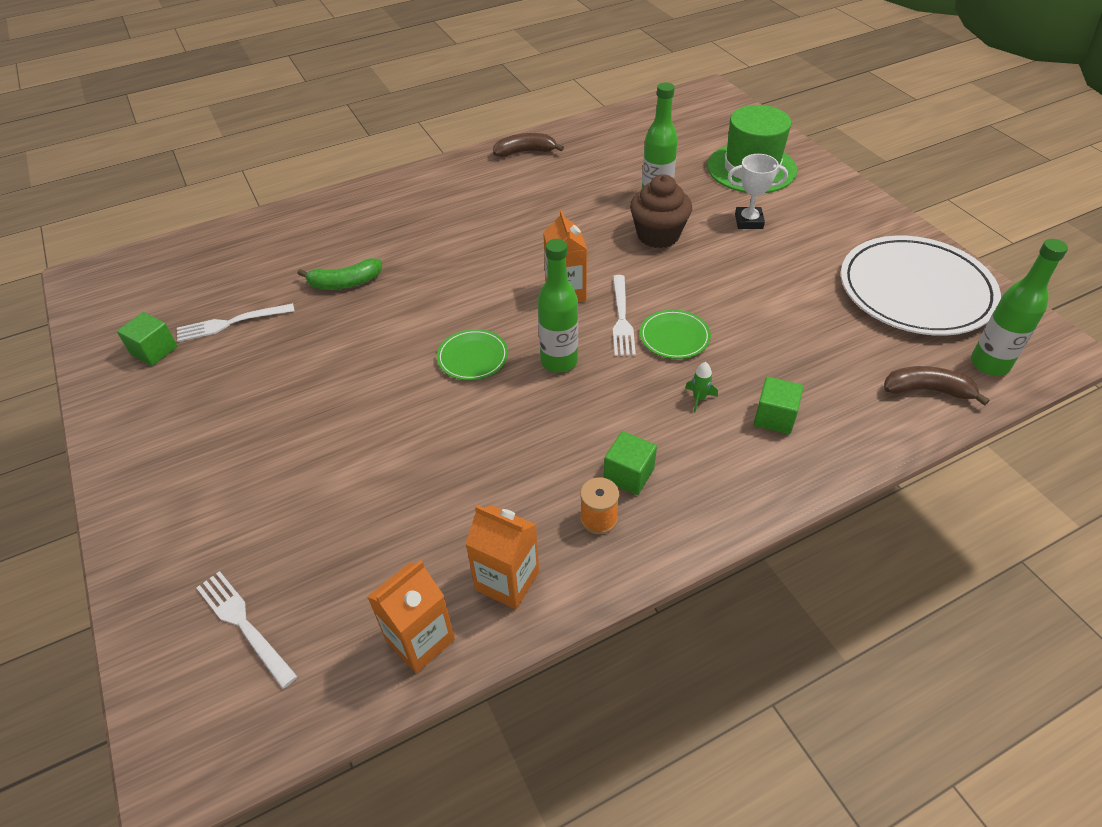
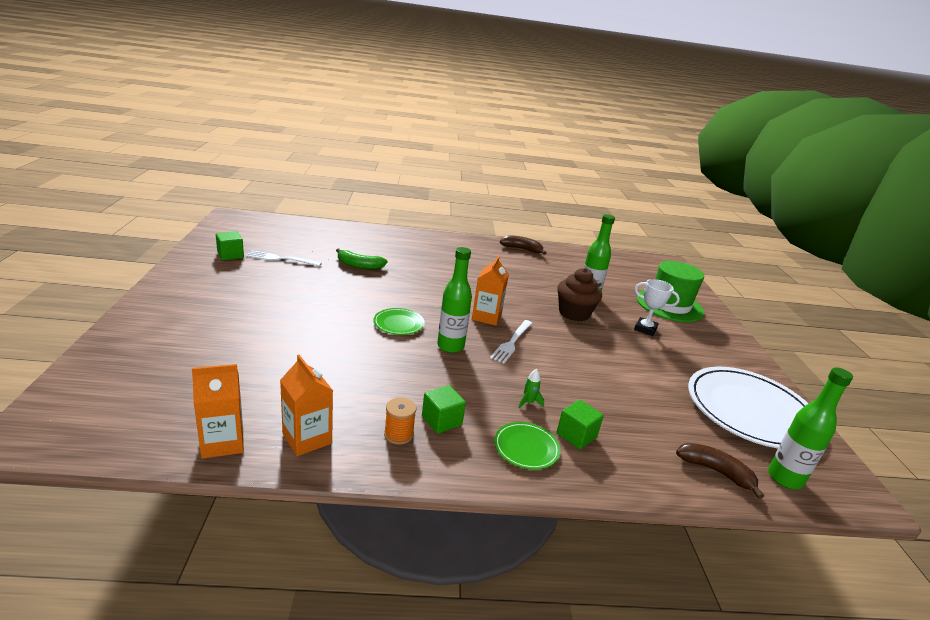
camera: 20 degrees right, 20 degrees down
white fork [196,571,298,689] -> none
green plate [640,309,711,359] -> green plate moved to [494,422,560,470]

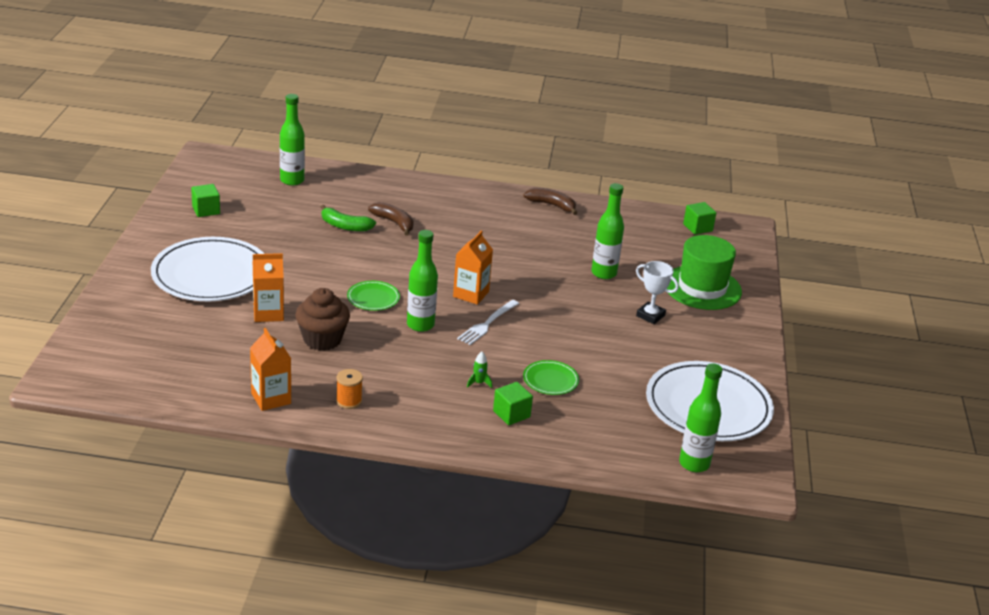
camera: 10 degrees right, 5 degrees up
orange carton [192,364,244,459] -> orange carton moved to [253,253,284,322]
white fork [246,250,322,267] -> none
green cube [422,385,466,434] -> green cube moved to [683,202,716,235]
green plate [494,422,560,470] -> green plate moved to [523,360,579,395]
brown cupcake [557,268,602,321] -> brown cupcake moved to [295,288,350,351]
brown banana [676,443,764,499] -> brown banana moved to [368,202,414,236]
none -> white plate [151,237,264,301]
none -> green bottle [280,94,305,186]

